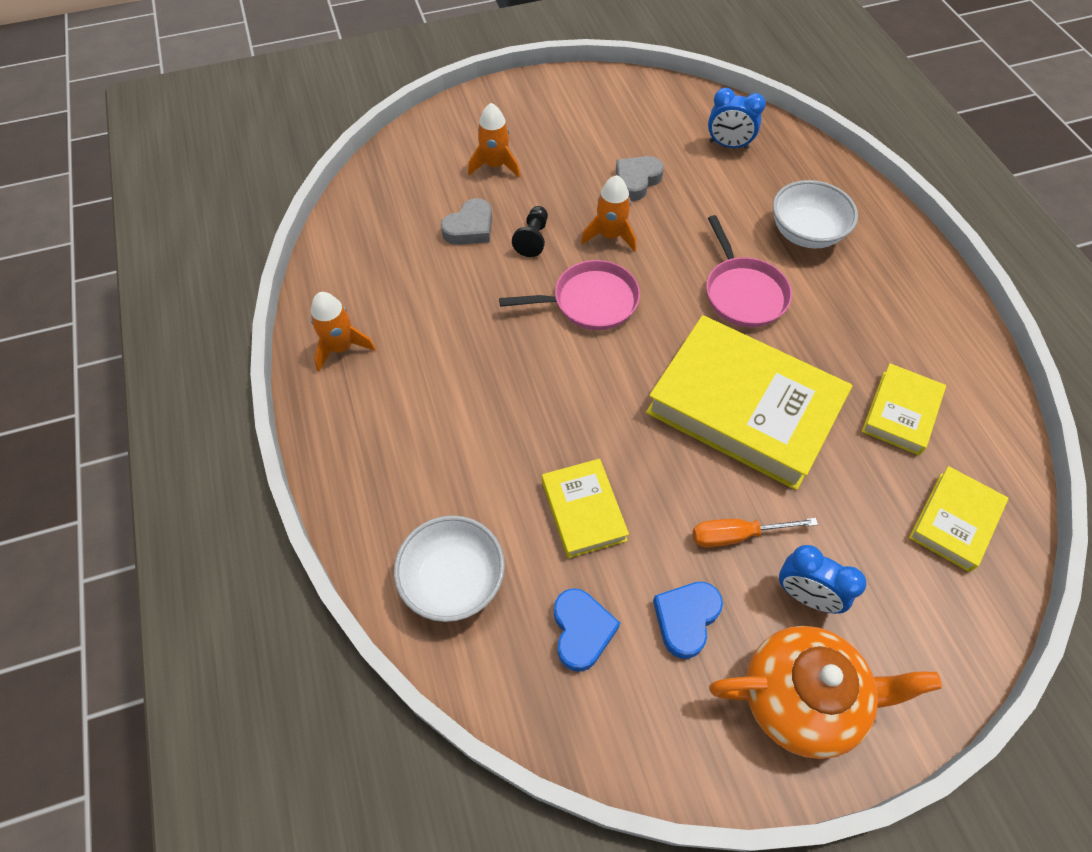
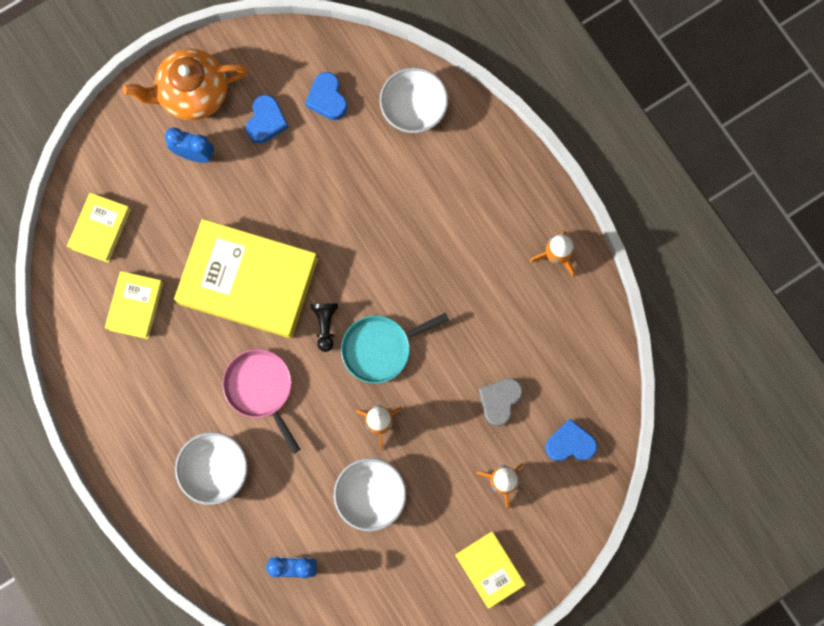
camera: 165 degrees right, 20 degrees up
pink pan [499,260,640,330] -> turquoise pan [341,313,449,383]
black pawn [512,206,548,257] -> black pawn moved to [311,304,338,352]
yellow book [542,459,629,558] -> yellow book moved to [455,532,526,609]
grey heart [616,156,664,201] -> white bowl [334,458,406,532]
orange screwdriver [693,518,818,547] -> none
none -> blue heart [545,419,597,461]

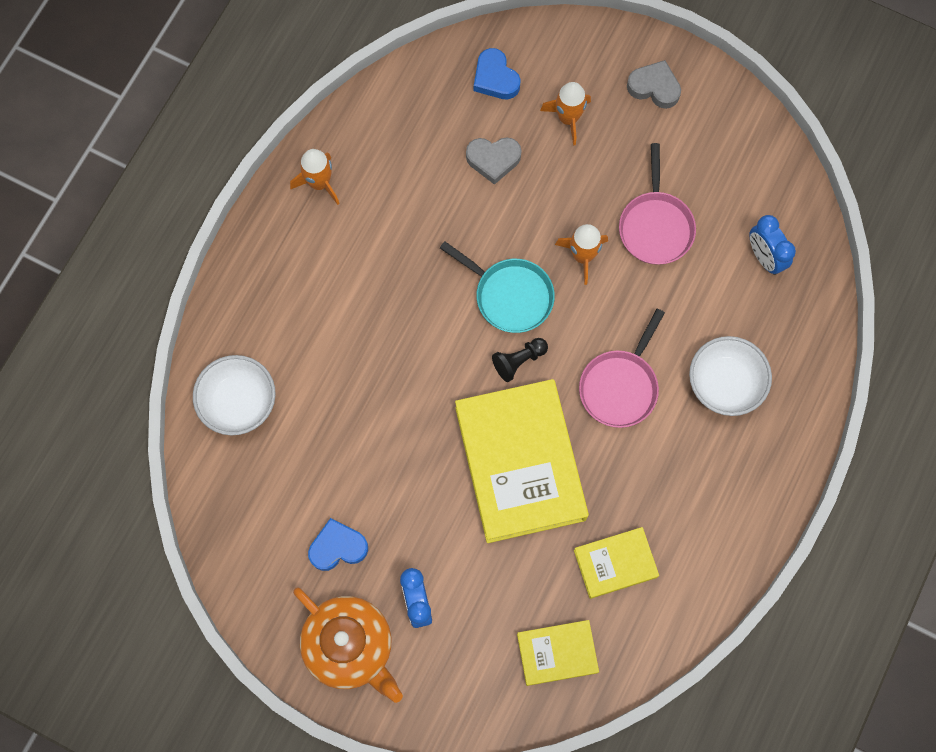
camera: 120 degrees left, 5 degrees down
blue heart [305,72,347,120] -> none
white bowl [334,458,406,532] -> pink pan [619,143,696,265]
yellow book [455,532,526,609] -> grey heart [627,60,681,109]

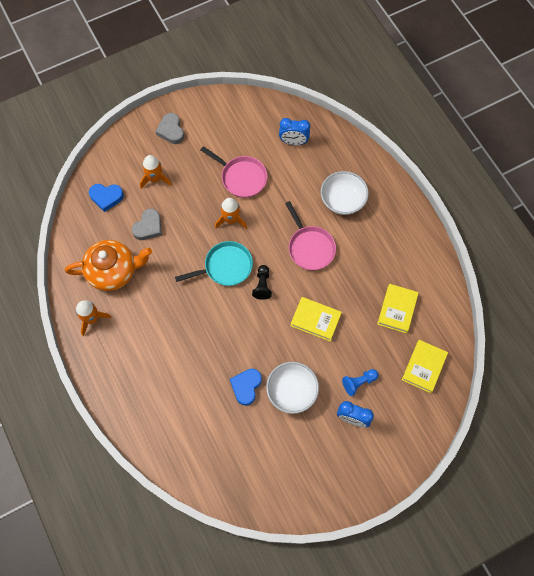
camera: 55 degrees left, 5 degrees down
white bowl [193,355,276,435] -> white bowl moved to [266,362,319,414]
orange teapot [293,587,403,703] -> orange teapot moved to [65,240,152,291]
blue heart [308,518,368,571] -> blue heart moved to [230,369,262,406]
yellow book [455,379,589,543] -> yellow book [291,297,342,341], size x0.50
grey heart [627,60,681,109] -> grey heart turned 75 degrees counterclockwise [155,113,184,144]
none -> blue pawn [342,369,378,396]

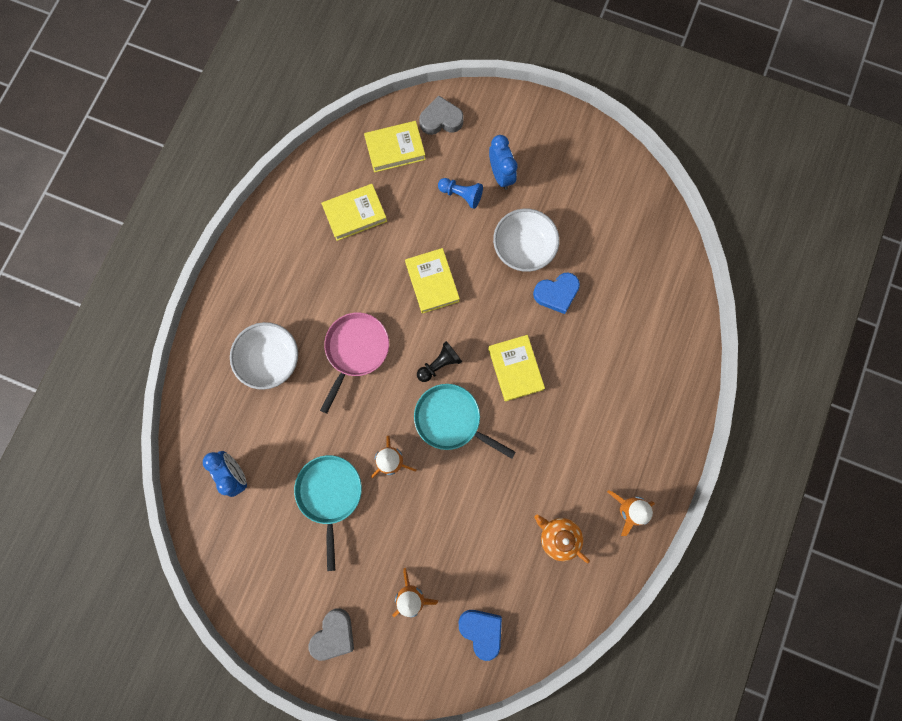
camera: 130 degrees left, 10 degrees up
orange teapot [65,240,152,291] -> orange teapot [534,515,590,563], size x0.56
grey heart [132,209,162,240] -> grey heart moved to [419,96,464,135]
pink pan [201,146,267,198] -> turquoise pan [294,455,362,571]
none -> yellow book [488,335,545,402]

